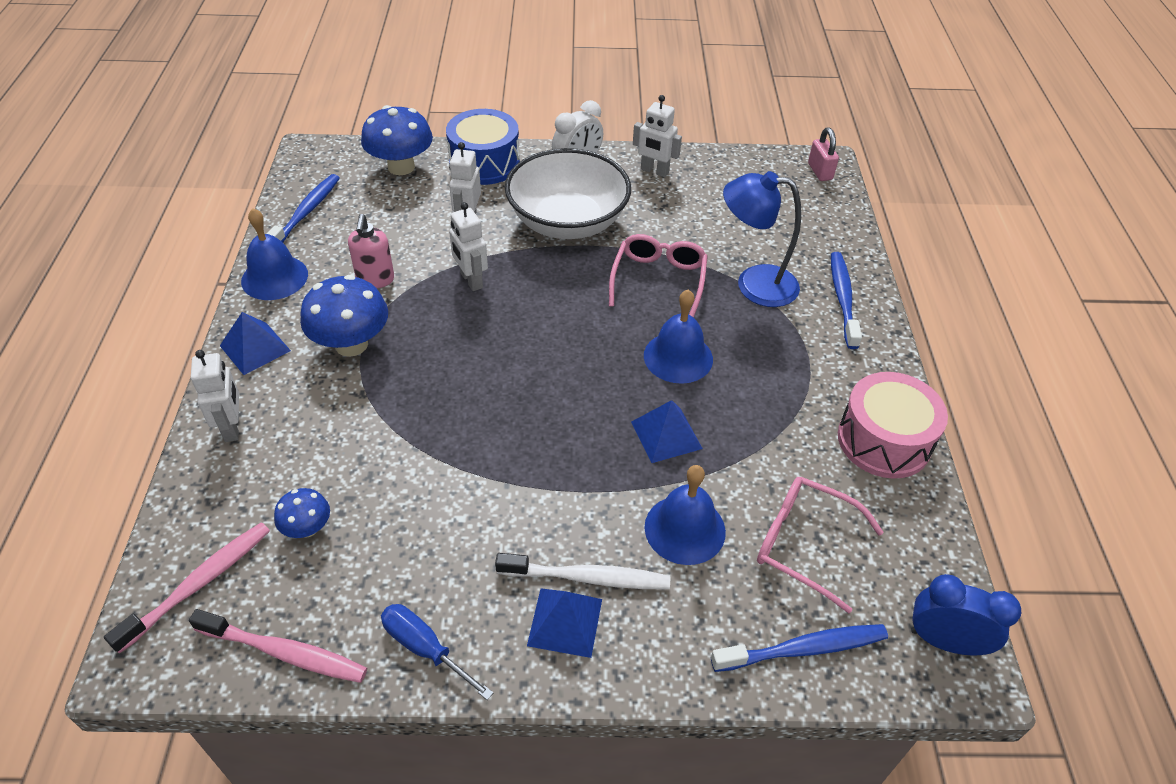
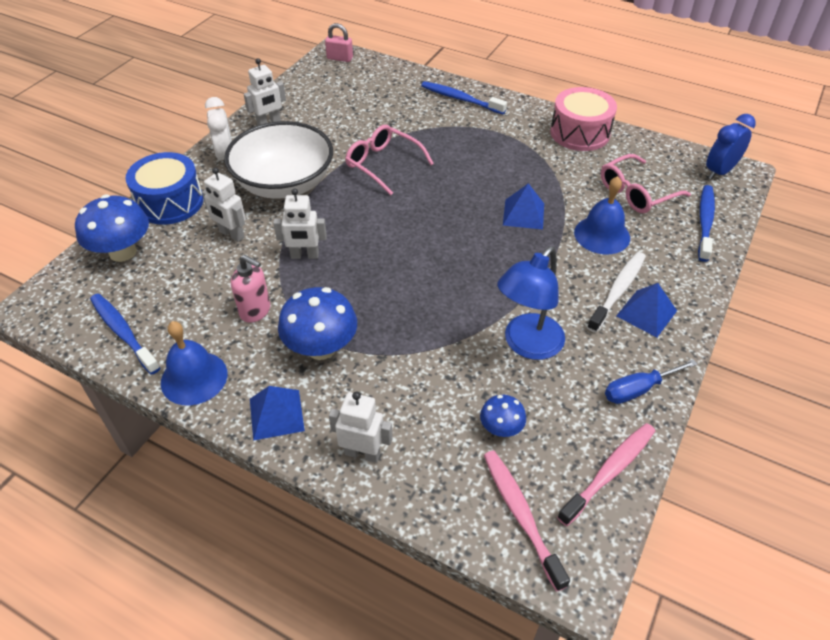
camera: 60 degrees left, 0 degrees up
blue bell [644,289,713,384] -> none
blue lamp [723,171,801,307] -> blue lamp moved to [497,247,565,360]

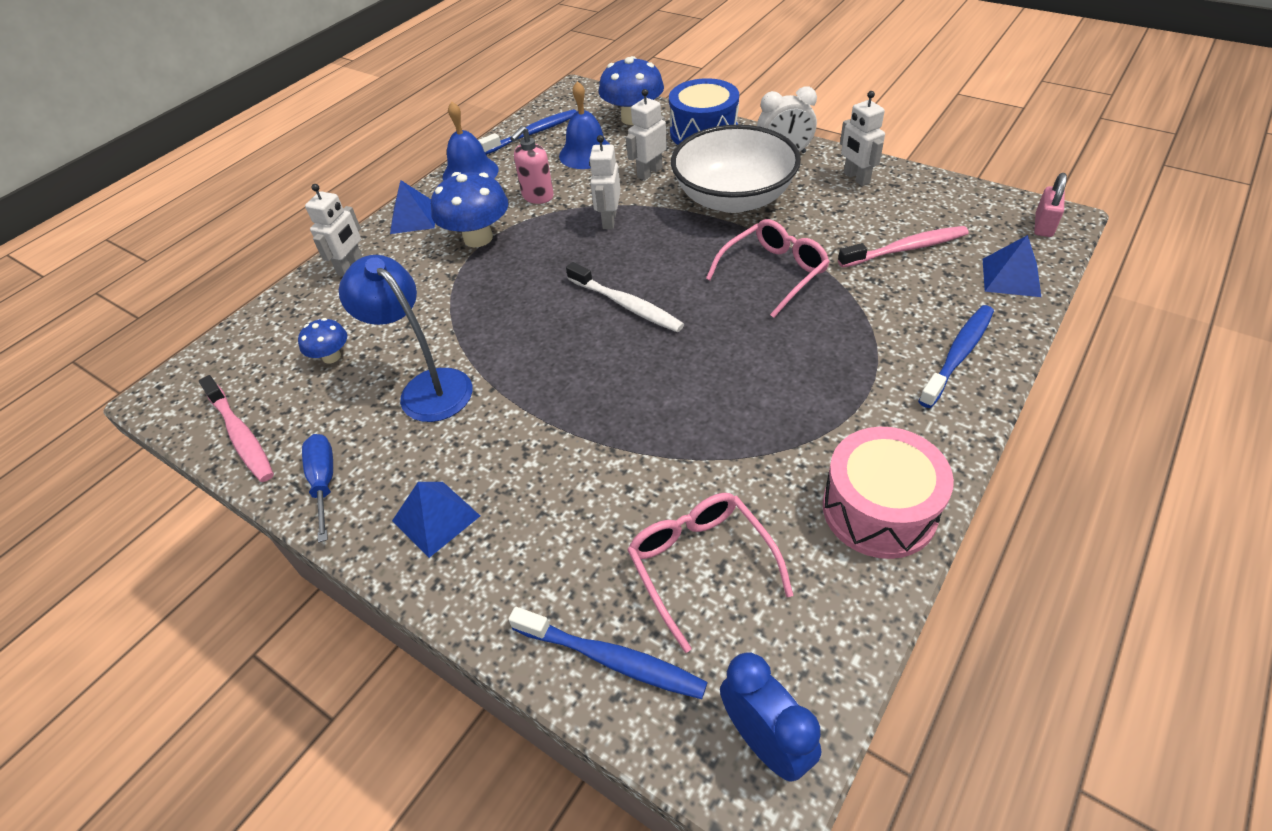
camera: 100 degrees right, 0 degrees up
pink toothbrush [484,451,570,591] -> pink toothbrush moved to [838,226,969,268]
blue pyramid [503,183,544,229] -> blue pyramid moved to [983,235,1041,297]
blue bell [574,176,630,254] -> blue bell moved to [559,81,611,169]
white toothbrush [587,252,646,333] -> white toothbrush moved to [566,262,684,332]

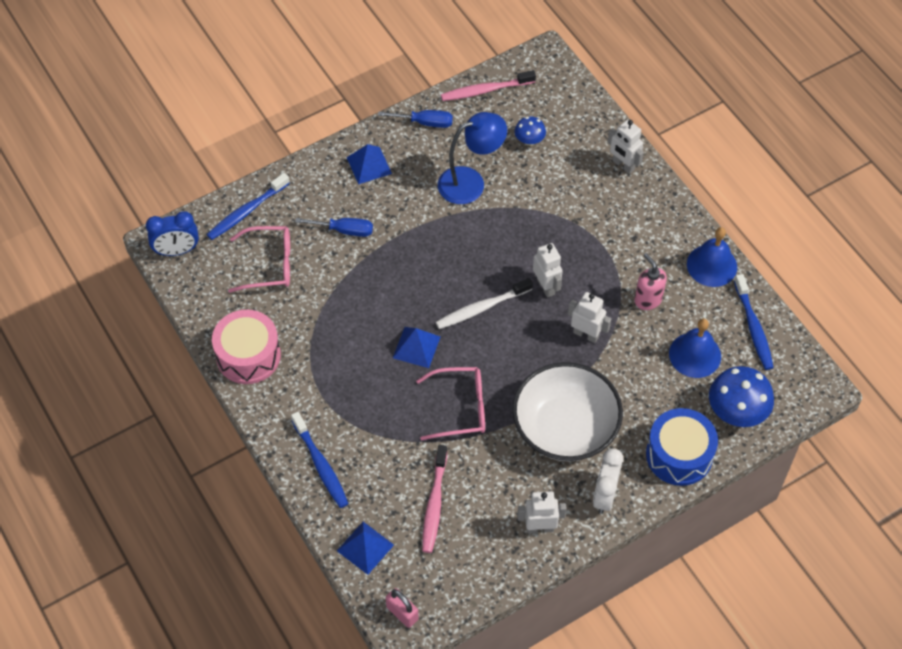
camera: 110 degrees right, 10 degrees up
blue pyramid [390,180,435,234] -> blue pyramid moved to [393,327,440,368]
blue mushroom [431,172,509,247] -> none
white robot [626,89,667,180] -> white robot moved to [533,243,563,298]
pink glasses [706,219,830,318] -> pink glasses turned 75 degrees counterclockwise [416,367,485,441]
none -> blue screwdriver [295,218,373,237]

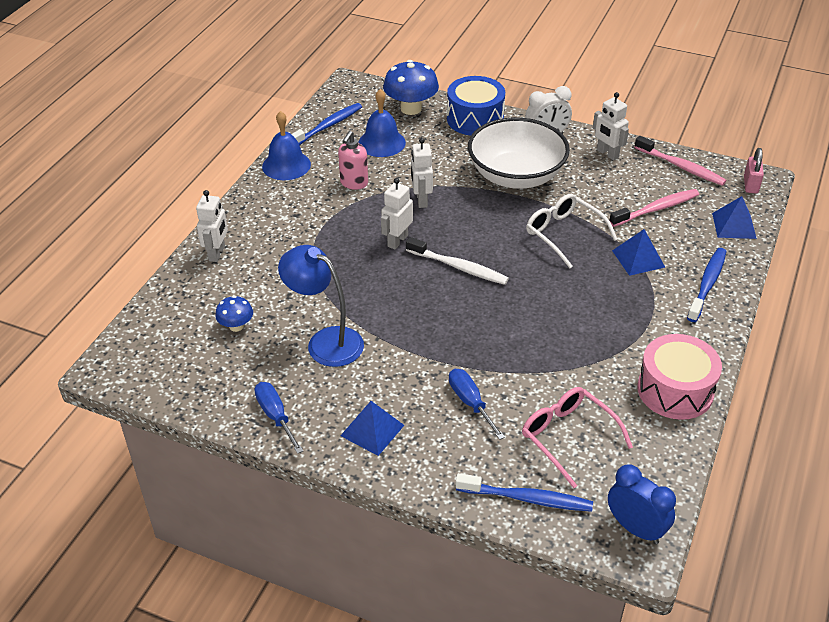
camera: 125 degrees left, 15 degrees down
blue pyramid [393,327,440,368] -> blue pyramid moved to [612,229,665,276]
pink glasses [416,367,485,441] -> white glasses [526,194,618,268]
pink toothbrush [441,70,536,101] -> pink toothbrush moved to [635,136,727,186]

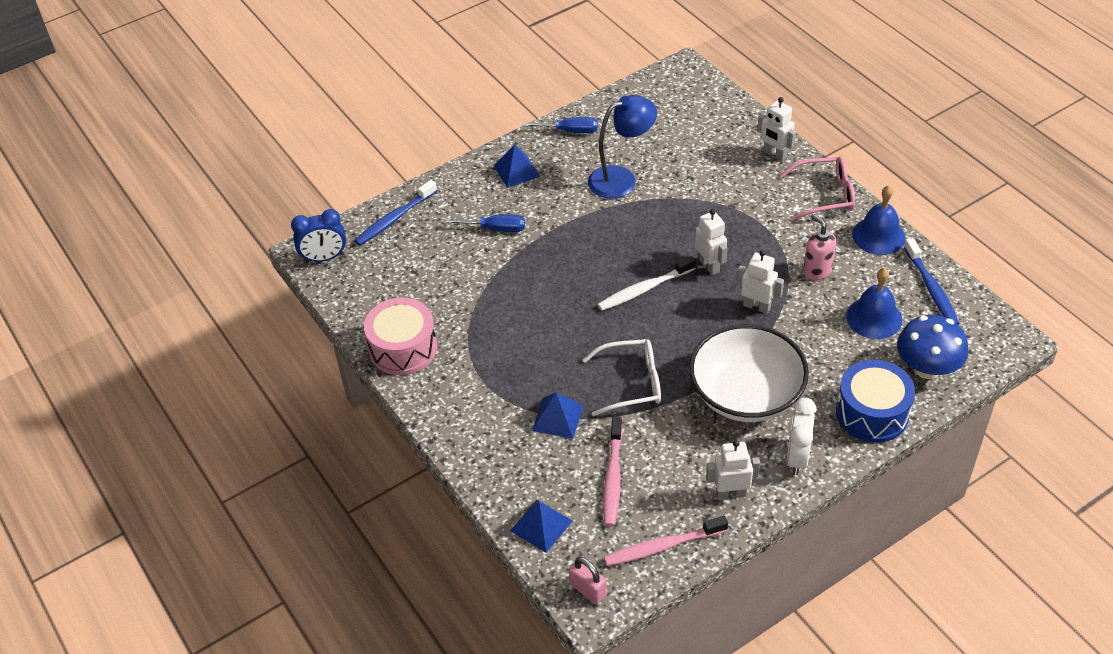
camera: 125 degrees right, 5 degrees up
blue mushroom [215,296,253,332] -> none
pink glasses [522,387,633,488] -> pink glasses moved to [779,157,855,221]
blue toothbrush [687,248,727,322] -> none

